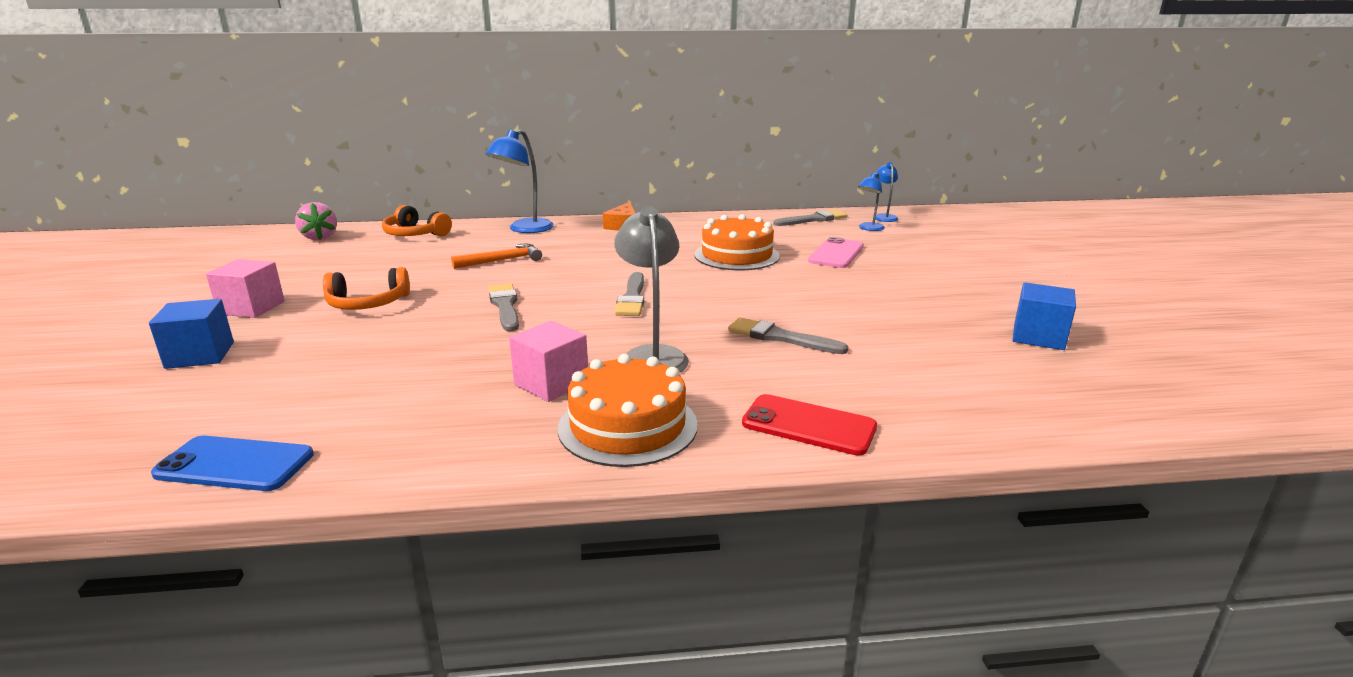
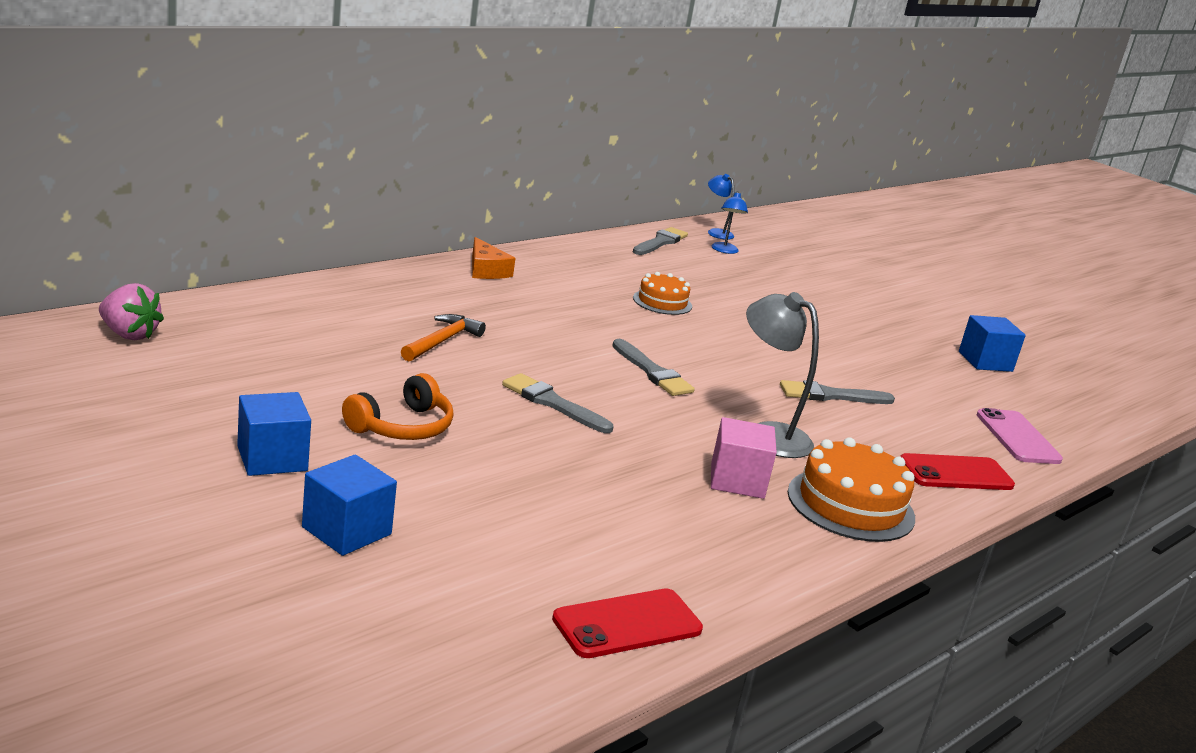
camera: 40 degrees left, 0 degrees up
blue phone [151,436,314,491] -> red phone [552,589,703,658]
pink cube [206,259,285,318] -> blue cube [237,392,311,476]
orange headphones [382,205,452,236] -> none
blue lamp [485,129,554,233] -> none
orange cake [695,214,780,270] -> orange cake [633,272,692,315], size x0.62
pink phone [808,237,864,268] -> pink phone moved to [977,408,1063,464]

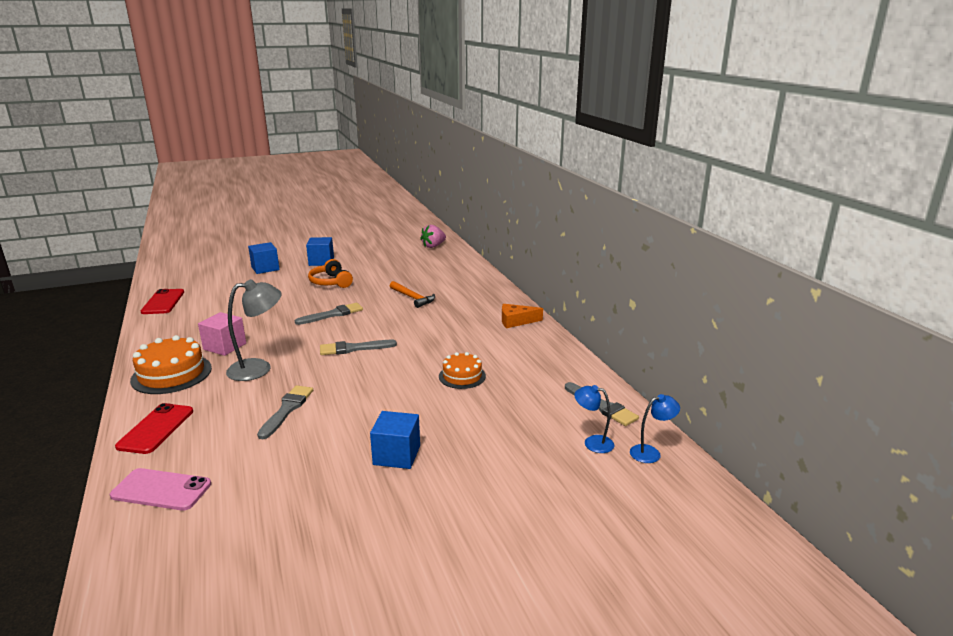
camera: 115 degrees right, 0 degrees up
blue cube [959,315,1026,372] -> blue cube moved to [370,411,420,469]

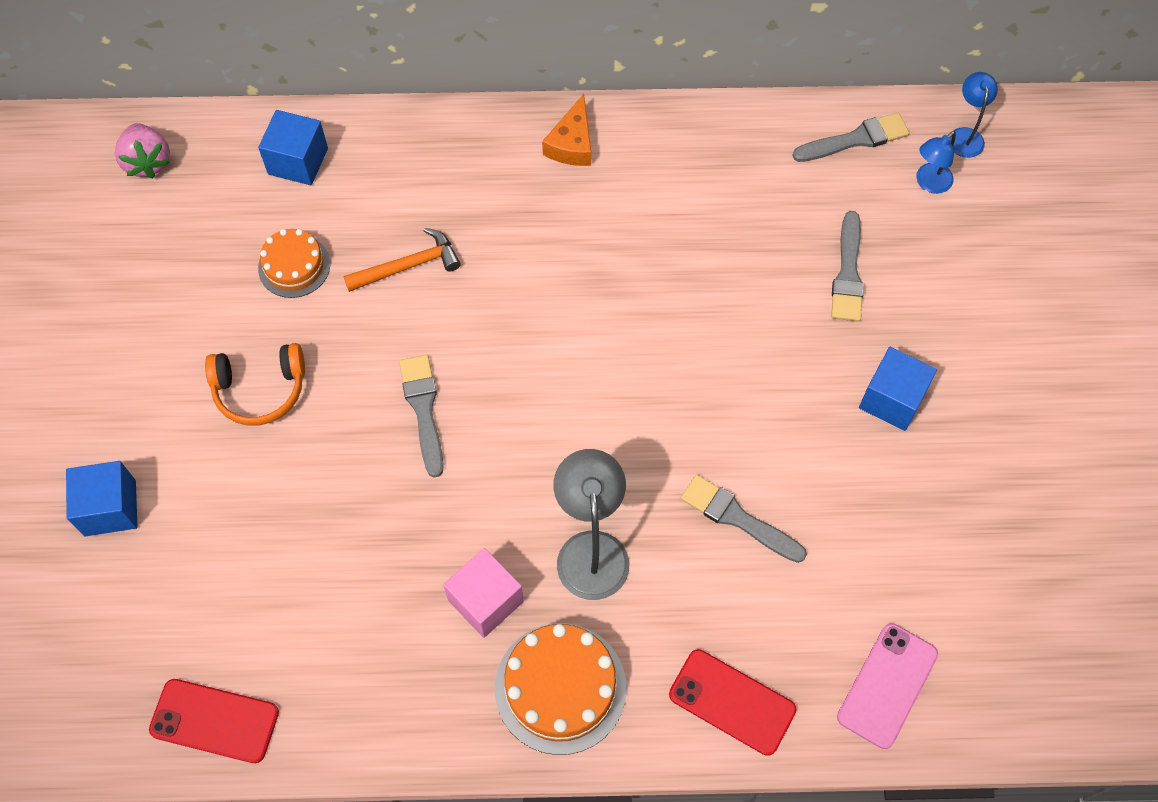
camera: 70 degrees left, 40 degrees up
blue cube [306,237,334,266] -> blue cube moved to [258,110,328,185]
grey brush [320,340,397,355] -> grey brush moved to [831,211,864,322]
orange cake [439,352,486,389] -> orange cake moved to [258,229,330,298]

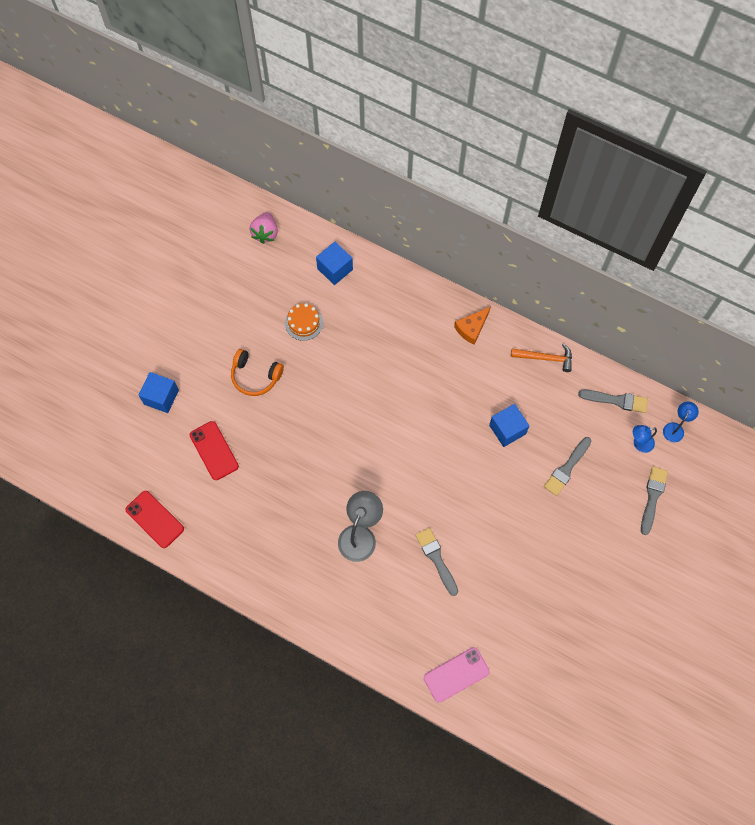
camera: 30 degrees right, 5 degrees up
orange hammer [343,228,461,292] -> orange hammer moved to [511,343,572,372]
grey brush [399,355,444,477] -> grey brush moved to [641,466,668,535]
pink cube [443,548,524,638] -> none
orange cake [495,623,627,755] -> none
red phone [669,649,796,756] -> red phone moved to [190,421,239,480]
blue cube [859,347,937,431] -> blue cube moved to [489,404,530,447]

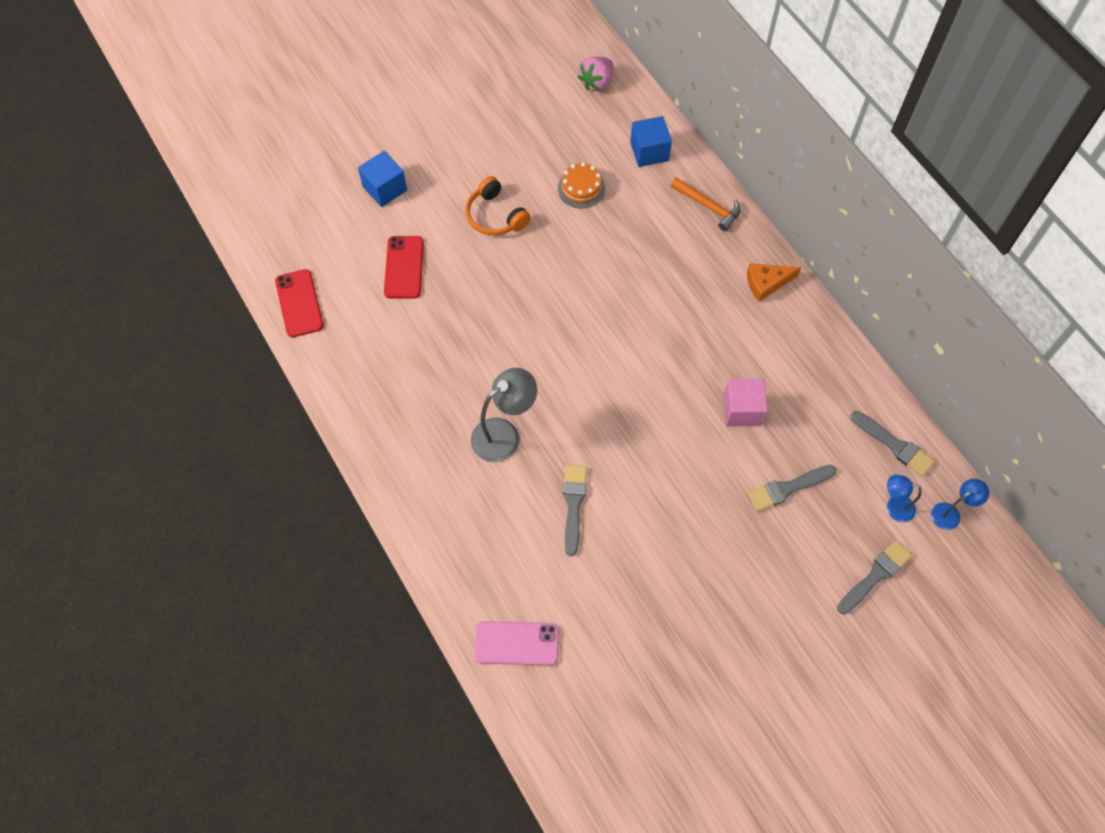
camera: 30 degrees right, 5 degrees down
blue cube [489,404,530,447] -> pink cube [724,379,768,426]
orange hammer [511,343,572,372] -> orange hammer moved to [670,177,740,231]

